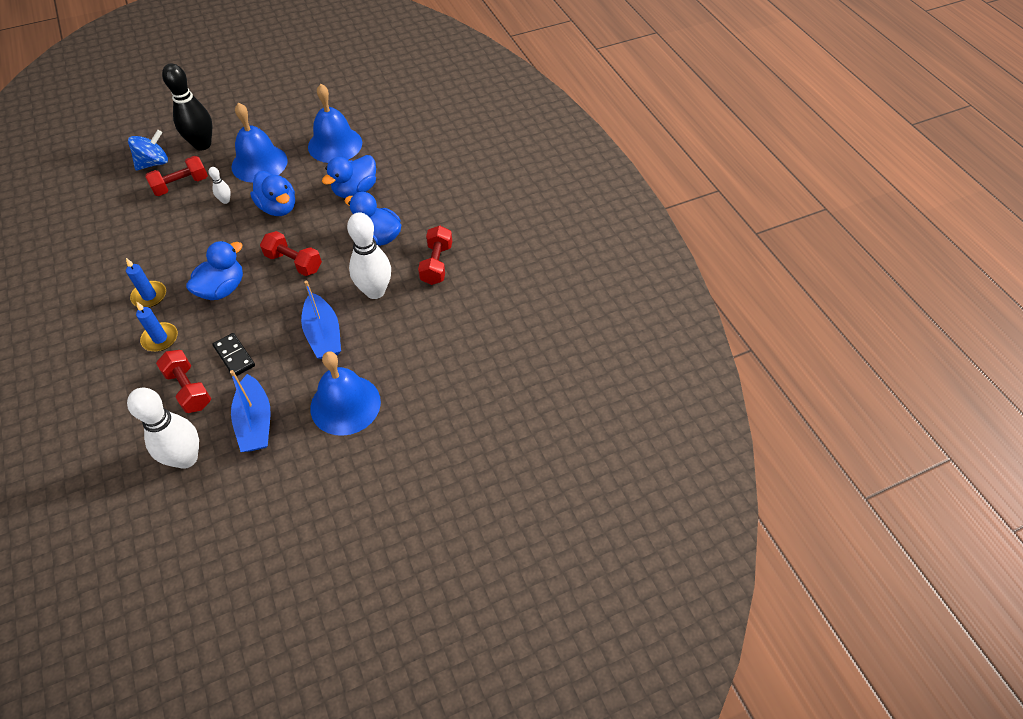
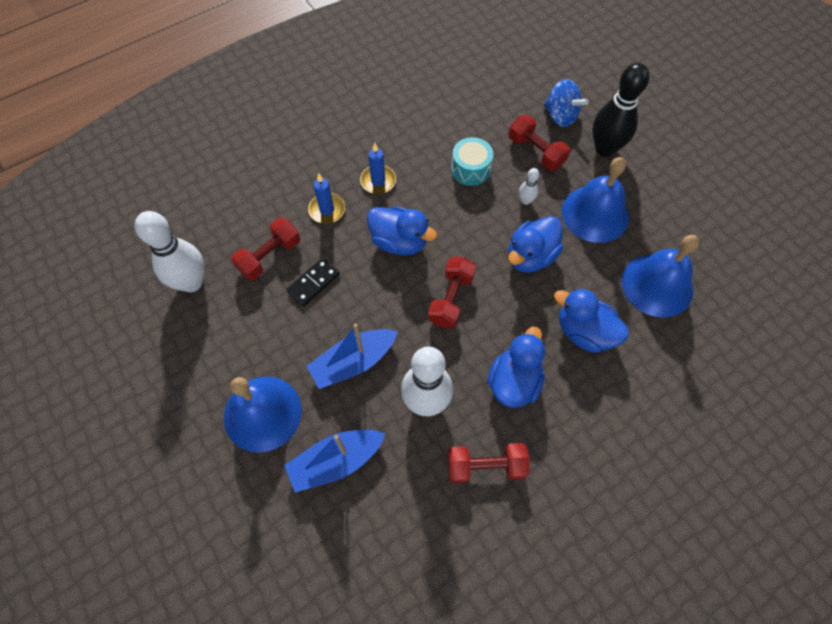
camera: 80 degrees right, 10 degrees up
blue boat [230,370,271,452] -> blue boat moved to [284,430,385,492]
none -> turquoise drum [451,137,493,186]

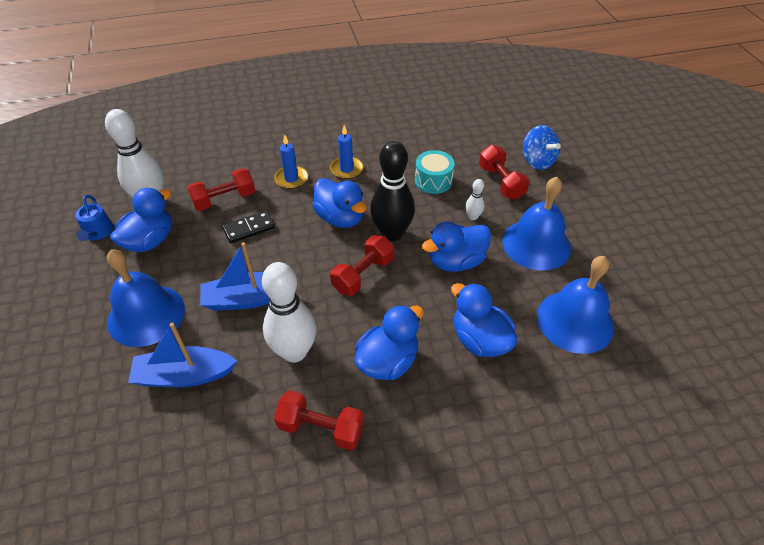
camera: 20 degrees right, 15 degrees down
black bowling pin [592,63,649,157] -> black bowling pin moved to [370,141,415,241]
none -> blue watering can [75,195,114,241]
none -> blue duck [110,188,172,252]

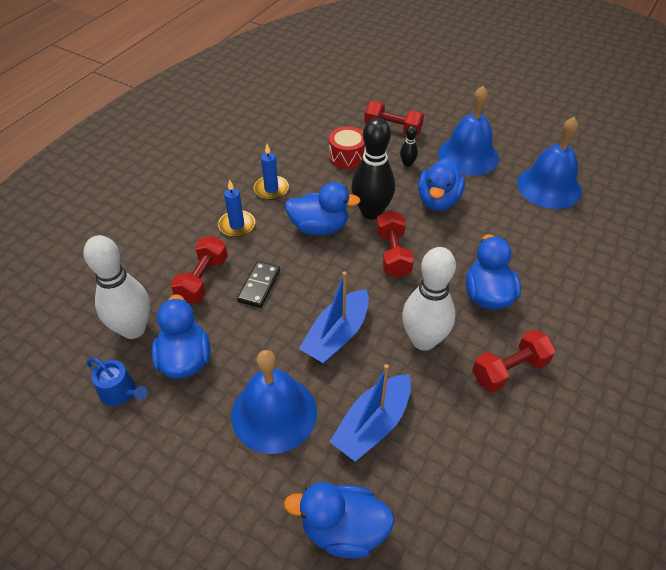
camera: 45 degrees left, 0 degrees up
turquoise drum [415,150,455,194] -> red drum [329,126,366,169]
blue duck [451,283,518,357] -> blue duck moved to [284,482,395,559]
white bowling pin [465,179,485,220] -> black bowling pin [400,125,418,167]
blue spinning top [523,125,561,170] -> none

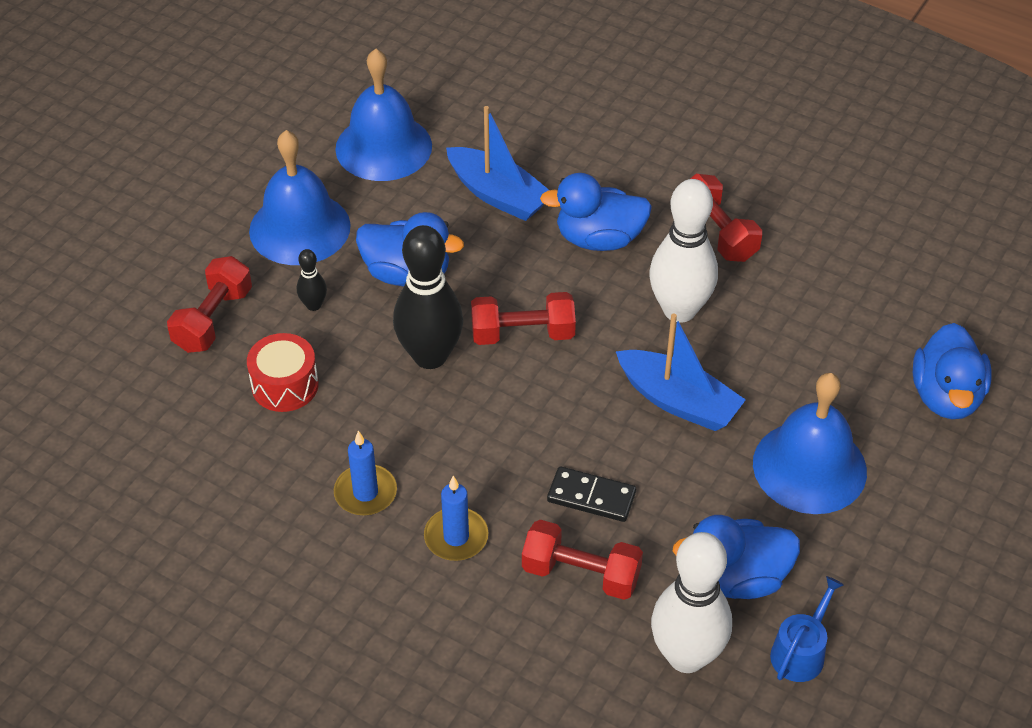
camera: 90 degrees left, 0 degrees up
blue duck [285,182,361,235] -> none
blue boat [330,364,411,461] -> blue boat moved to [446,106,549,221]

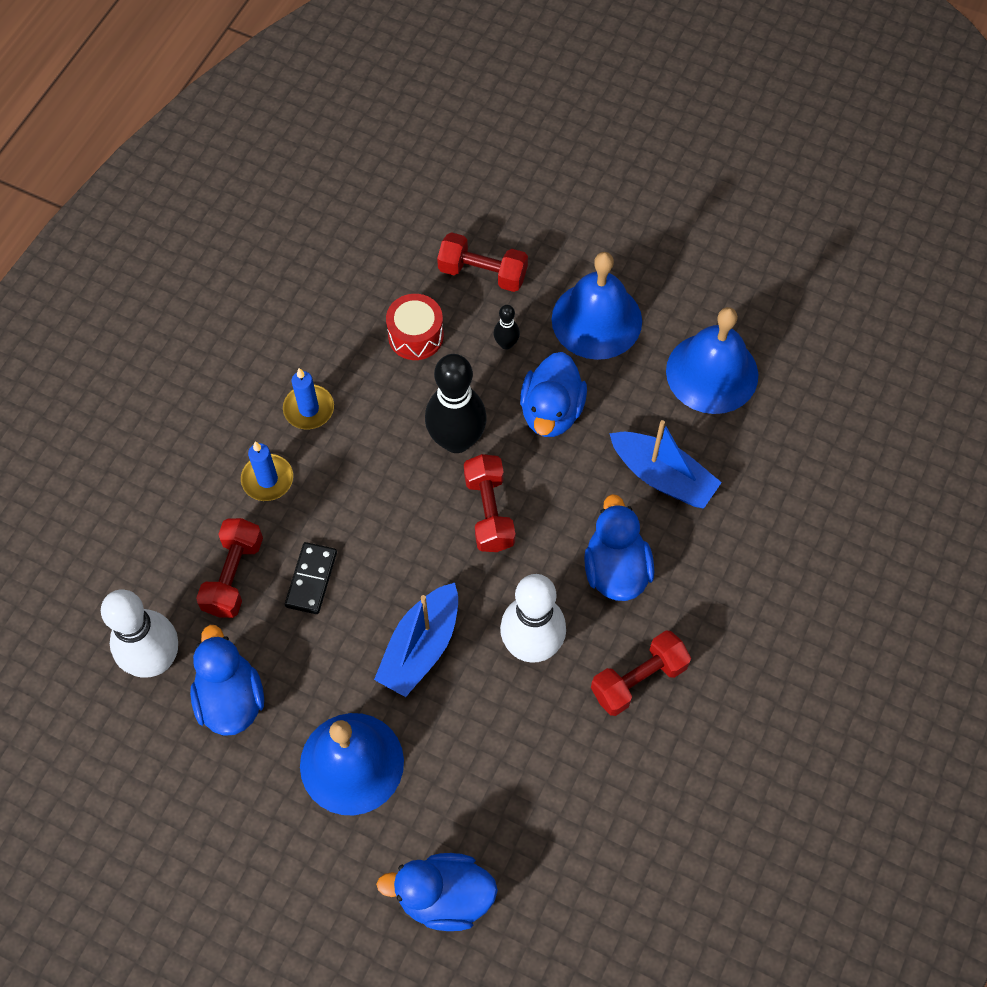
camera: 85 degrees right, 15 degrees up
blue boat [446,106,549,221] -> blue boat turned 90 degrees counterclockwise [609,420,722,509]
blue watering can [770,576,844,682] -> none

